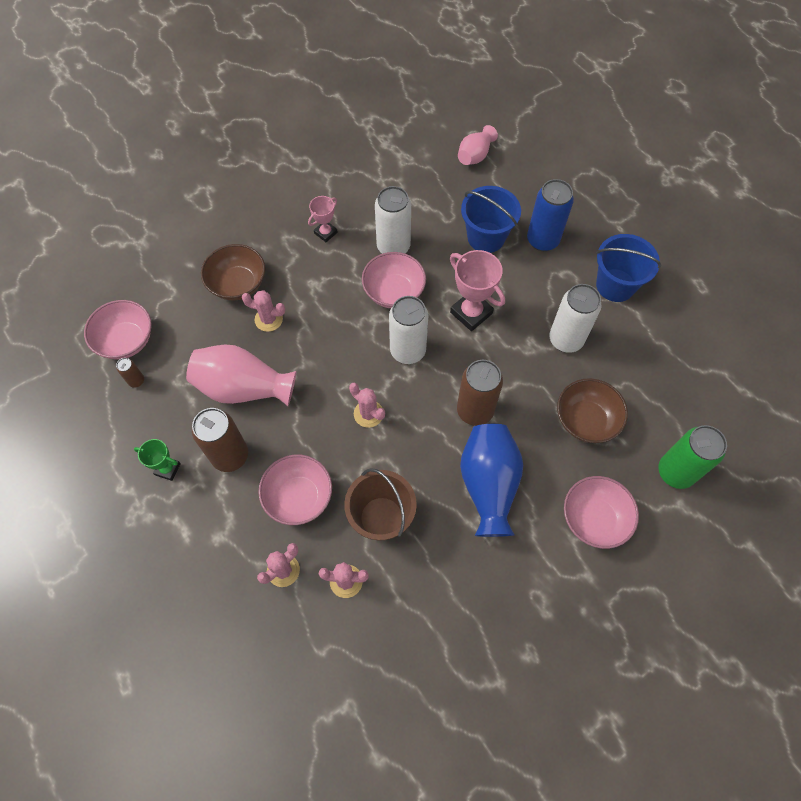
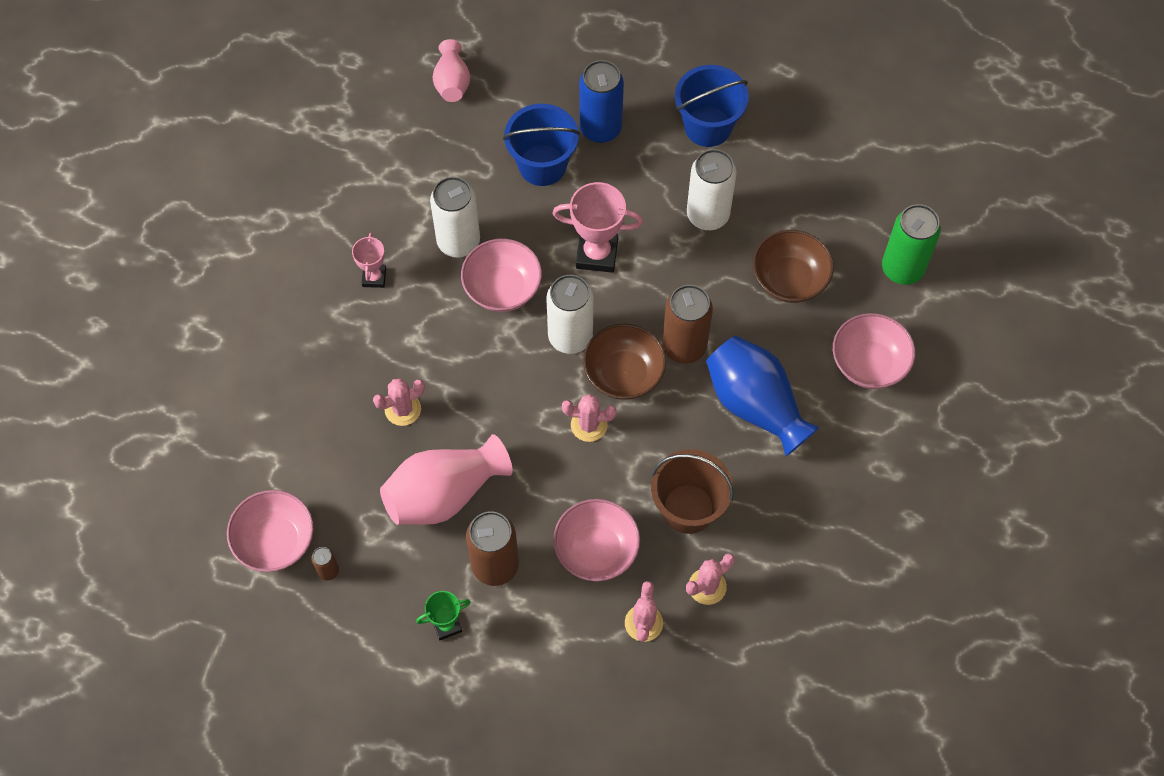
camera: 40 degrees left, 0 degrees up
brown bowl [201,244,265,300] -> brown bowl moved to [583,324,666,400]

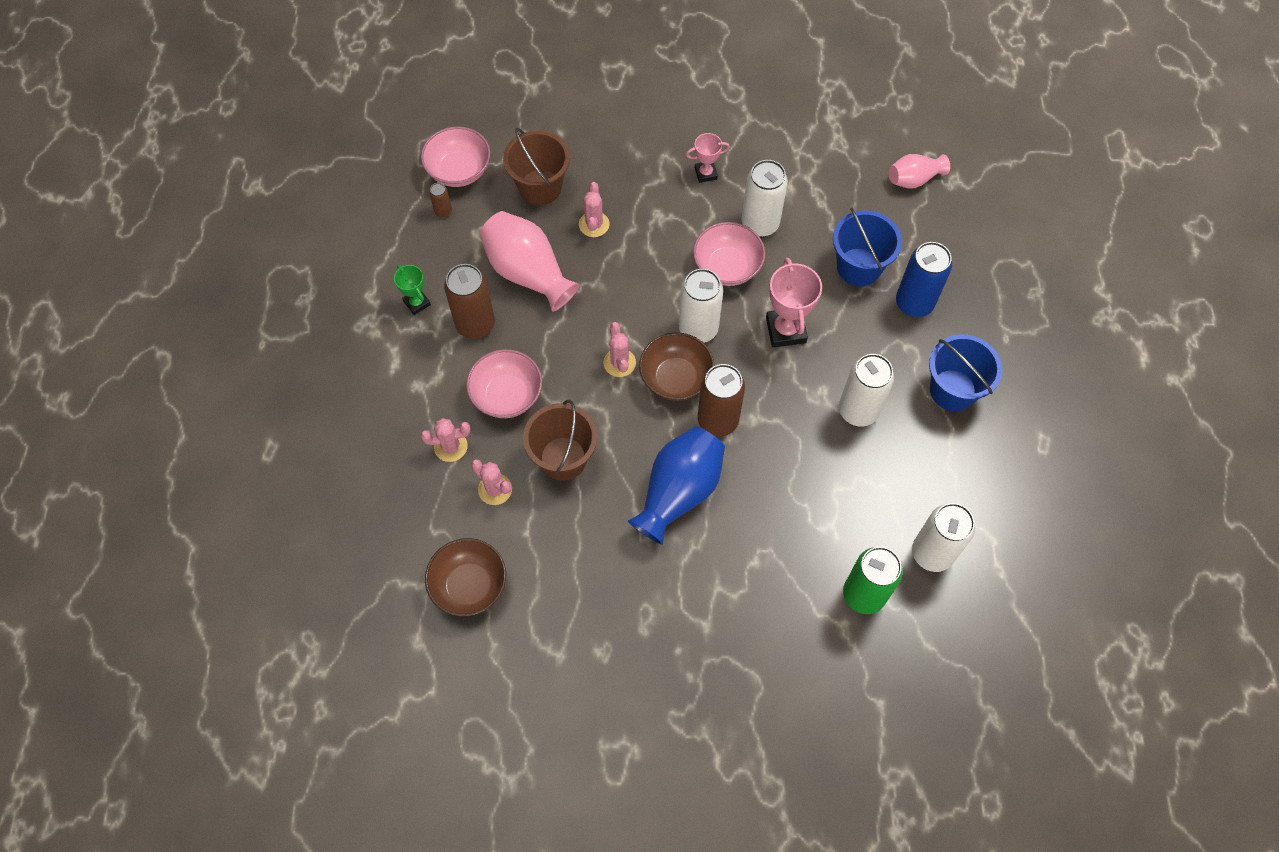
camera: 75 degrees right, 0 degrees up
pink cactus [373,379,425,426] -> pink cactus turned 45 degrees clockwise [579,182,610,237]
brown bowl [753,230,834,303] -> brown bowl moved to [425,538,506,617]
pink bowl [833,313,915,389] -> none
none -> brown bucket [503,128,570,205]
none -> white can [912,503,975,572]

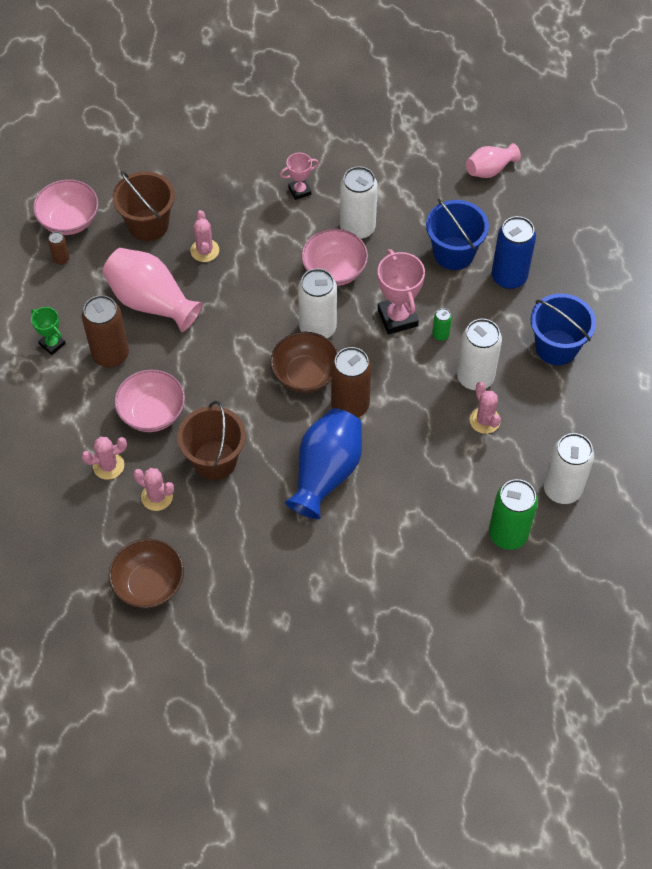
camera: 10 degrees left, 5 degrees down
pink cactus [603,322,636,377] -> pink cactus moved to [470,382,501,434]
none -> green can [432,308,452,341]

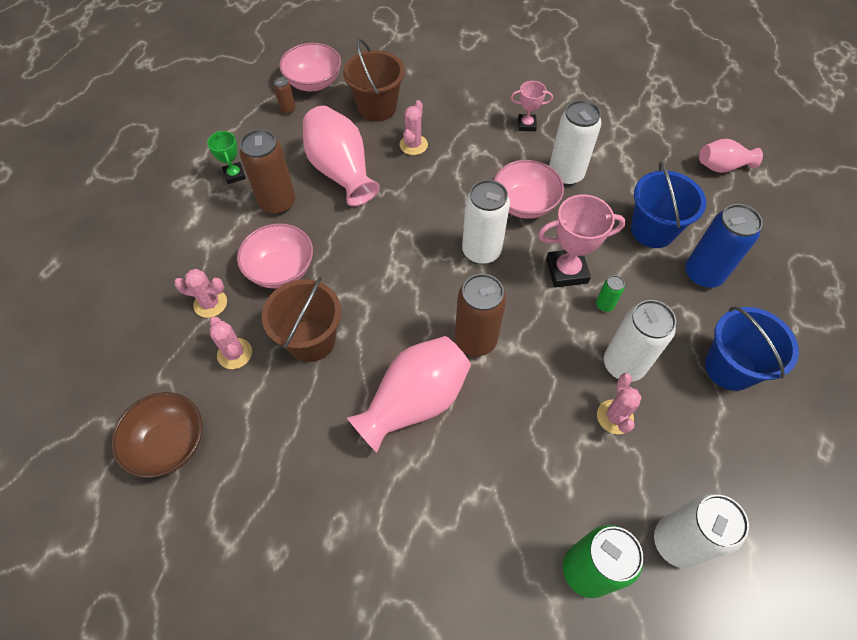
camera: 25 degrees right, 0 degrees up
brown bowl [270,332,338,393] -> none
blue vase [285,408,362,519] -> pink vase [347,336,471,453]
pink trophy [378,249,425,334] -> pink trophy turned 75 degrees clockwise [538,195,626,287]

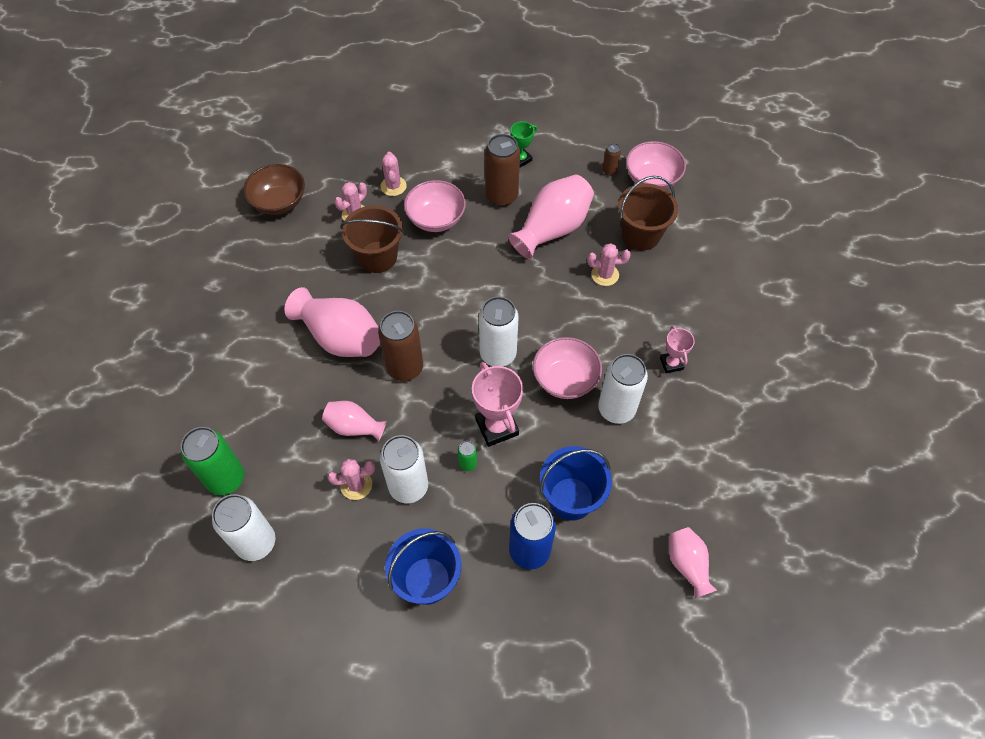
camera: 75 degrees right, 0 degrees up
none -> pink vase [322,401,386,441]

